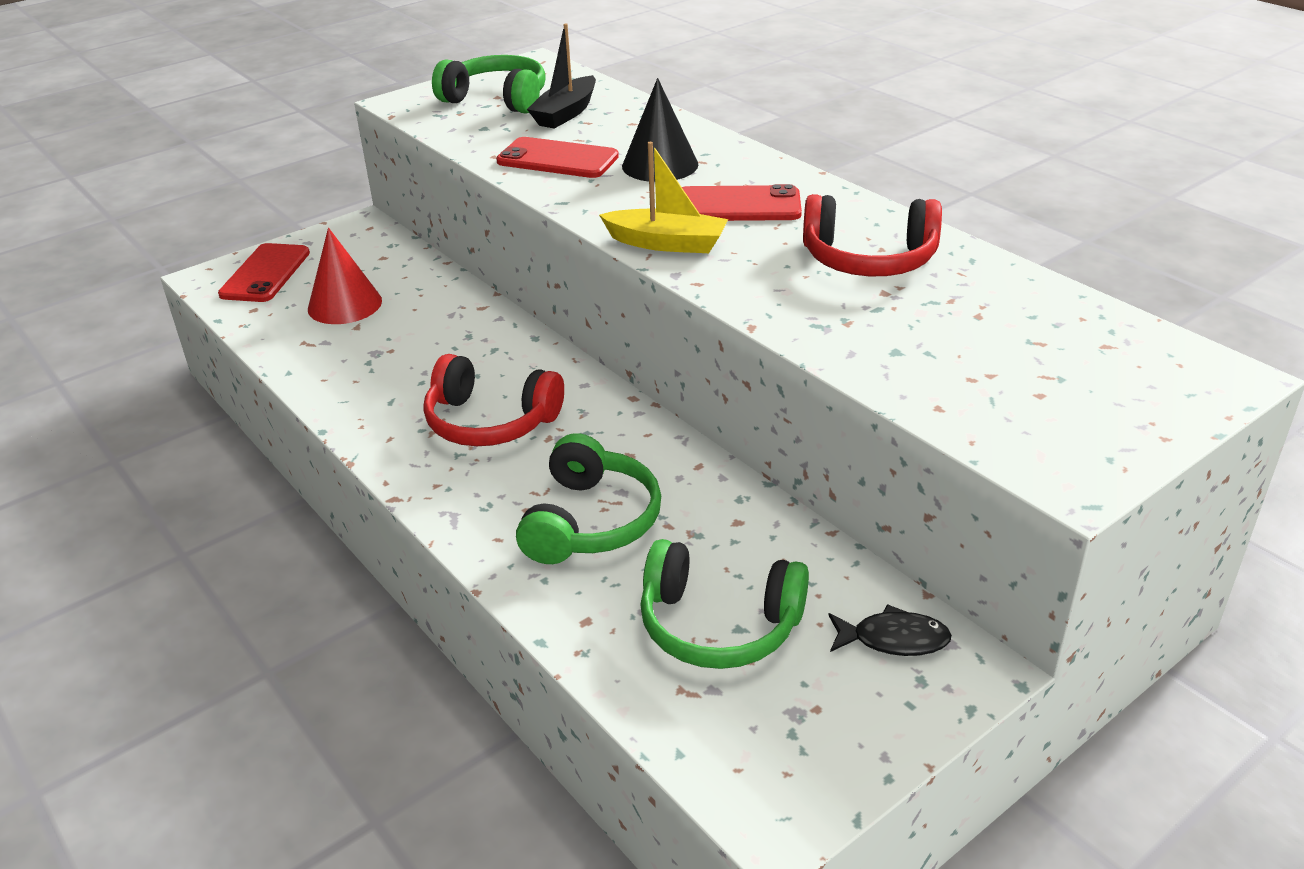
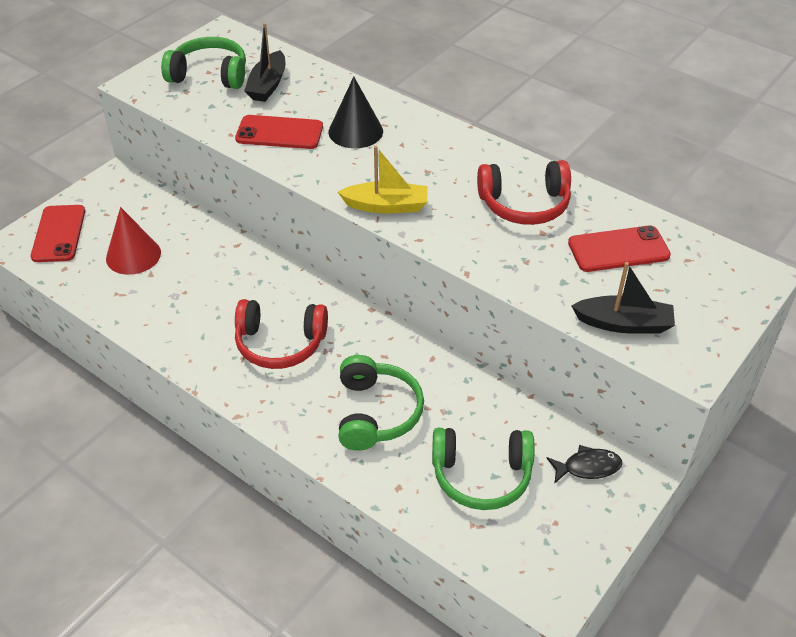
camera: 15 degrees left, 10 degrees up
red phone [682,184,802,221] -> red phone moved to [568,225,671,272]
none -> black boat [572,262,675,334]

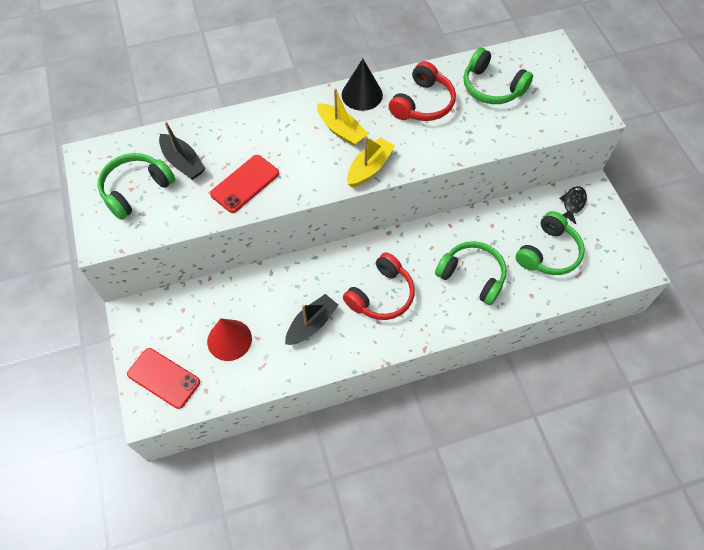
camera: 55 degrees left, 15 degrees up
black cone [329,76,383,148] -> black cone moved to [342,59,383,111]
red phone [568,225,671,272] -> green headphones [464,48,533,104]
black boat [572,262,675,334] -> black boat moved to [285,294,338,345]
none -> yellow boat [317,88,368,146]

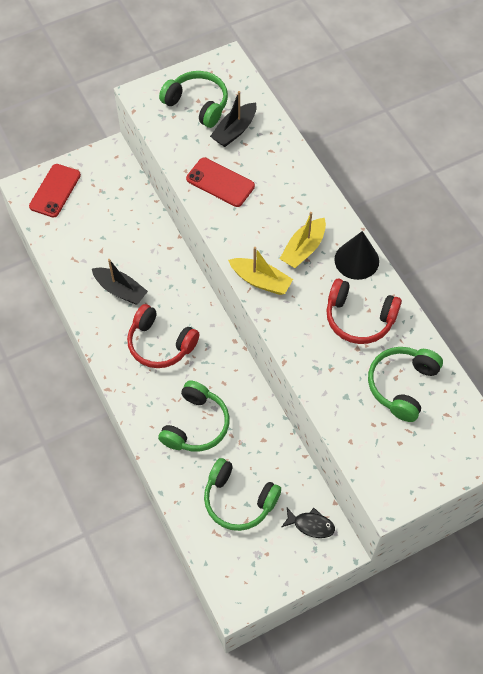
camera: 80 degrees right, 0 degrees up
red cone [207,318,252,361] -> none

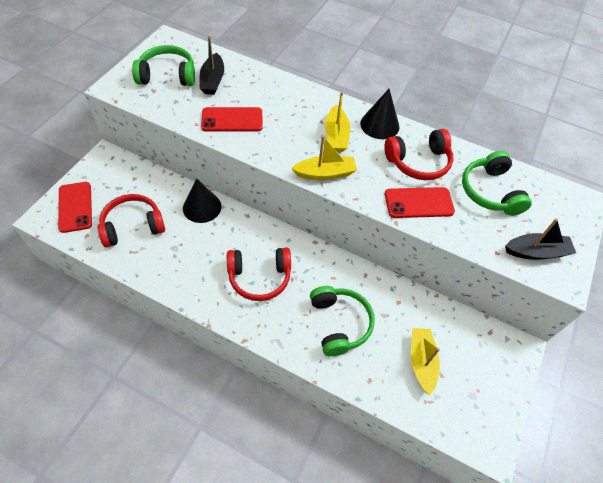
camera: 40 degrees left, 5 degrees down
black boat [92,259,148,305] -> black boat moved to [505,218,576,260]
green headphones [204,458,281,531] -> yellow boat [411,328,440,396]
black fish [282,508,335,538] -> none
none -> red headphones [98,194,165,247]
none -> black cone [183,178,221,223]
none -> red phone [385,187,455,218]

